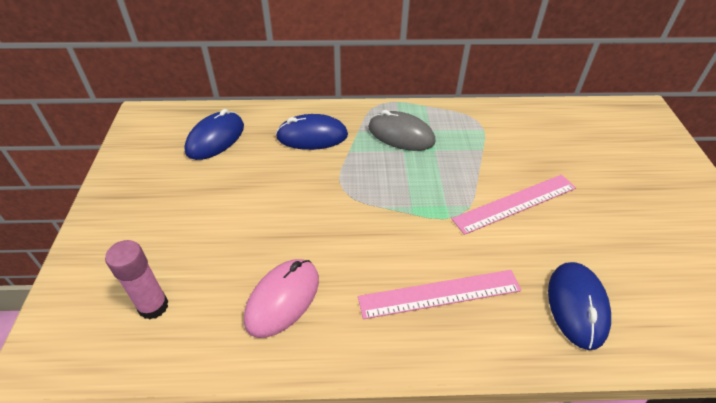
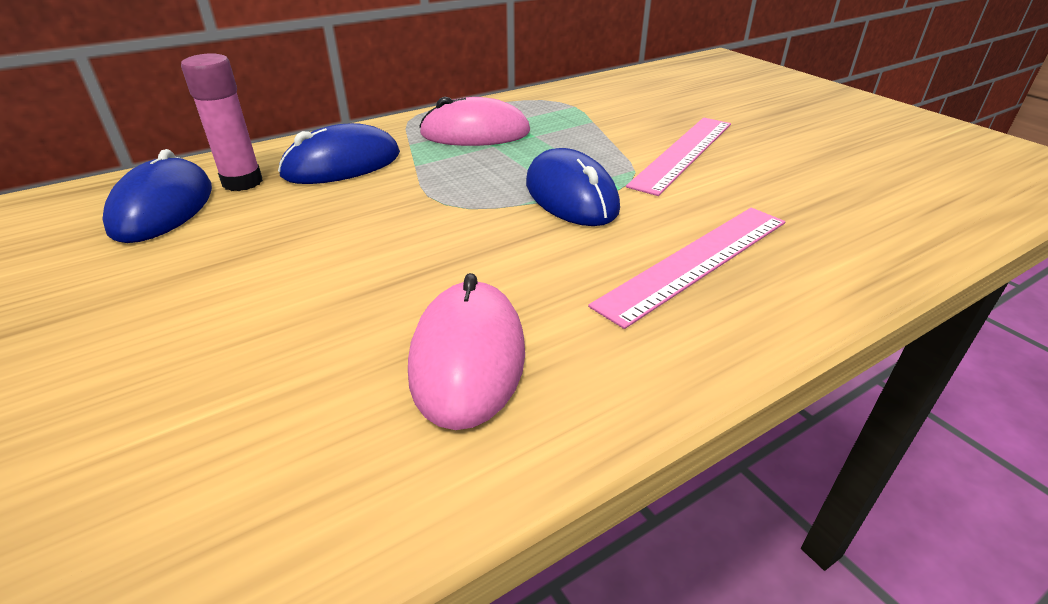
camera: 30 degrees left, 10 degrees down
pink glue stick [105,240,169,319] -> pink glue stick moved to [181,53,263,191]
grey mouse [368,110,436,151] -> pink mouse [419,97,530,146]
blue mouse [548,262,611,350] -> blue mouse moved to [526,148,620,226]

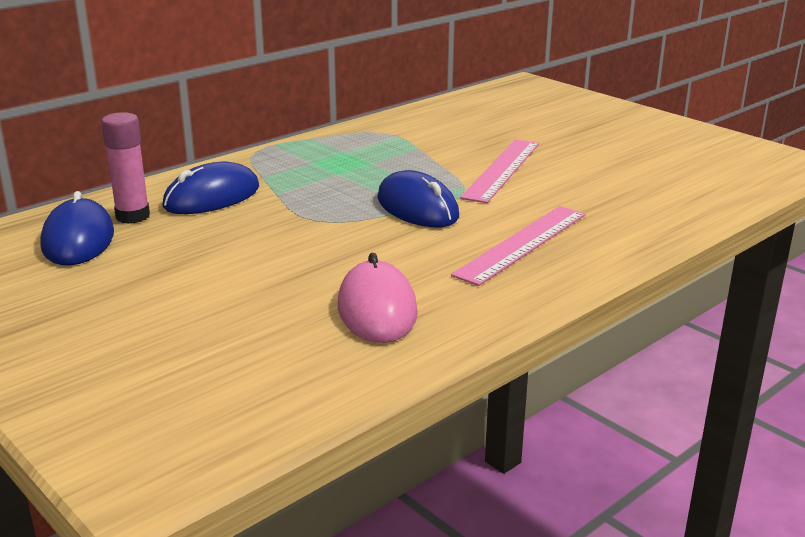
camera: 10 degrees left, 10 degrees down
pink mouse [419,97,530,146] -> none

